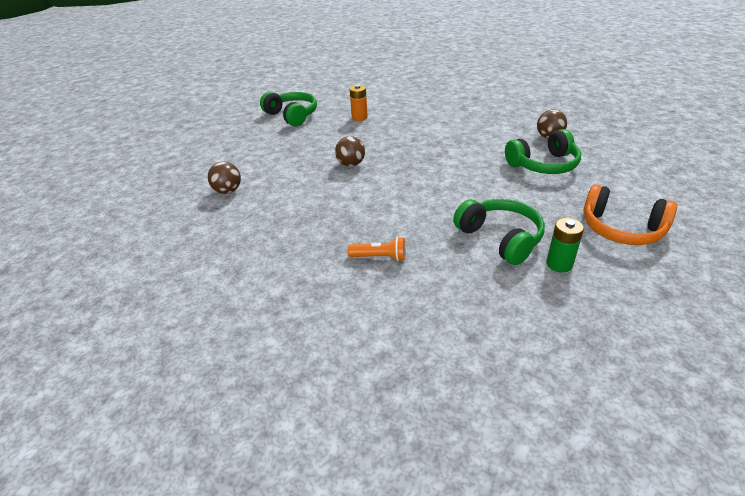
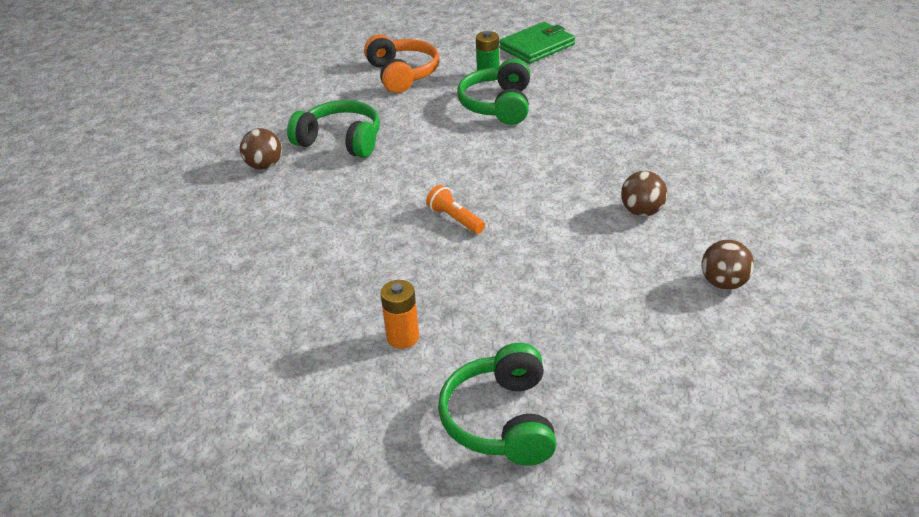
camera: 140 degrees left, 0 degrees up
brown ball [335,136,365,167] -> brown ball moved to [621,171,667,216]
orange flashlight [347,237,406,261] -> orange flashlight moved to [426,185,485,234]
none -> green wallet [499,22,575,64]

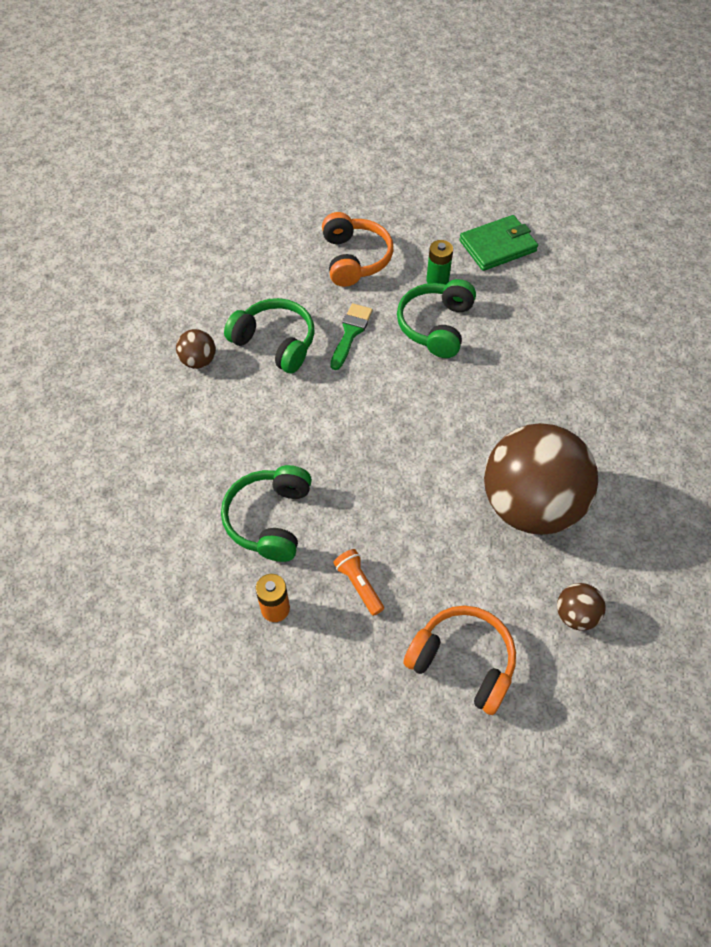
camera: 10 degrees right, 20 degrees up
orange flashlight [426,185,485,234] -> orange flashlight moved to [333,549,384,616]
green headphones [438,343,557,466] -> green headphones moved to [221,465,312,562]
brown ball [621,171,667,216] -> brown ball [484,423,598,535], size x2.47
none -> green brush [330,303,373,370]
none -> orange headphones [403,606,516,715]

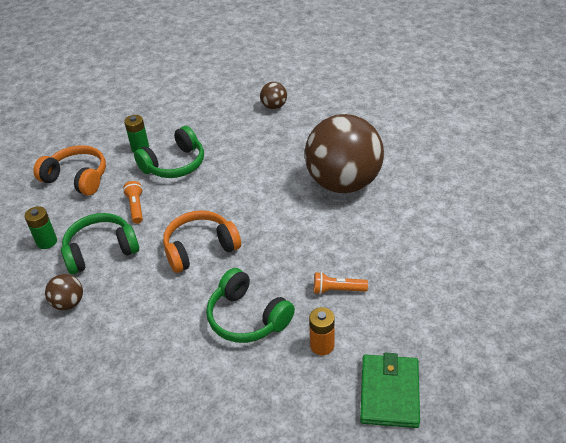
camera: 55 degrees left, 15 degrees down
green brush [330,303,373,370] -> orange flashlight [123,181,143,224]
green headphones [397,279,476,358] -> green headphones turned 90 degrees counterclockwise [134,126,204,178]
orange headphones [403,606,516,715] -> orange headphones moved to [163,210,241,273]
green wallet [459,215,538,271] -> green wallet moved to [360,353,420,428]
brown ball [557,583,606,630] -> brown ball moved to [260,82,287,109]
none -> green battery [24,206,57,249]

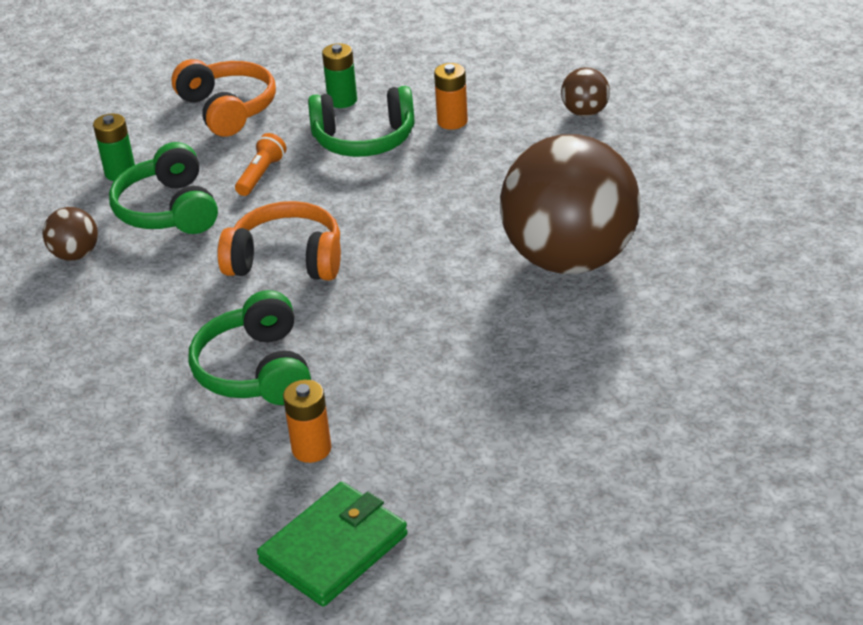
camera: 35 degrees right, 5 degrees down
green headphones [61,213,139,274] -> green headphones turned 120 degrees counterclockwise [109,142,218,234]
orange flashlight [314,272,368,295] -> none
none -> orange battery [434,63,468,129]

